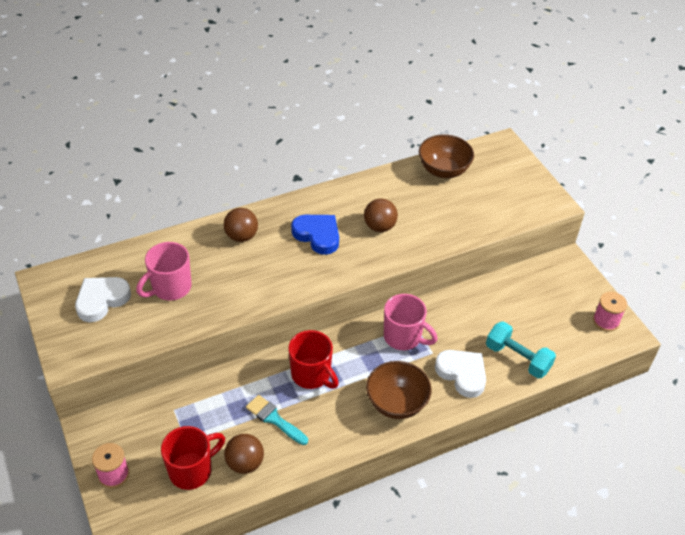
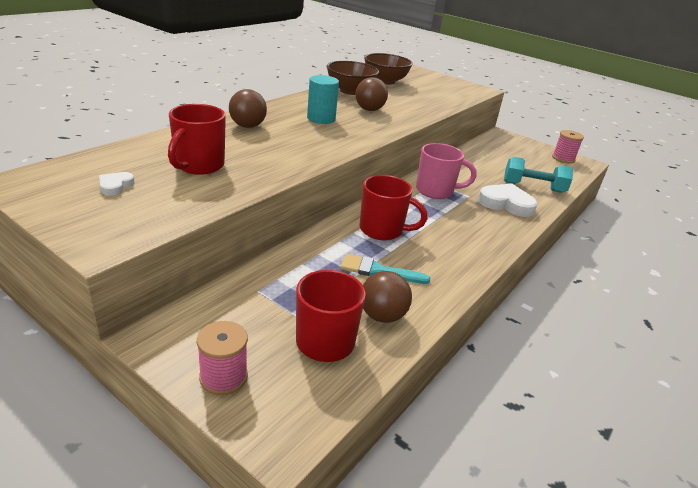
camera: 30 degrees left, 15 degrees down
white heart [75,277,131,322] -> white heart [99,172,134,196], size x0.49
pink mug [136,242,192,300] -> red mug [168,104,226,175]
blue heart [291,215,339,255] -> turquoise cylinder [307,75,339,124]
brown bowl [366,361,432,419] -> brown bowl moved to [327,61,379,95]

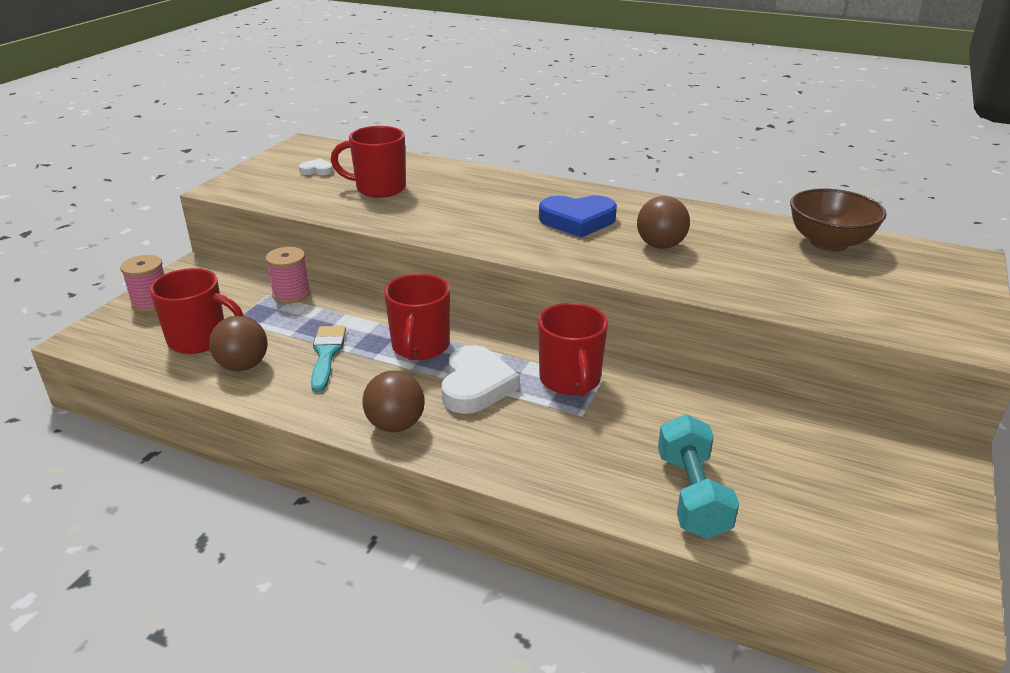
camera: 80 degrees right, 0 degrees up
brown ball [229,89,267,128] -> brown ball moved to [362,370,425,432]
turquoise cylinder [307,75,339,124] -> blue heart [539,195,617,238]
brown bowl [327,61,379,95] -> none
pink mug [416,143,477,199] -> red mug [538,303,608,397]
white heart [478,183,538,217] -> white heart moved to [441,345,520,414]
pink spool [552,130,584,163] -> pink spool moved to [266,247,310,303]

